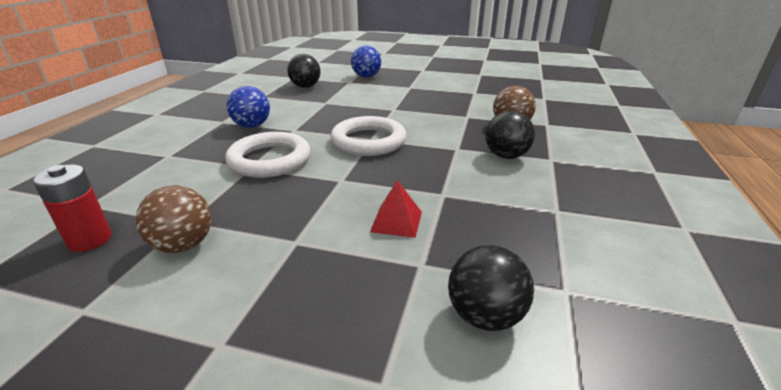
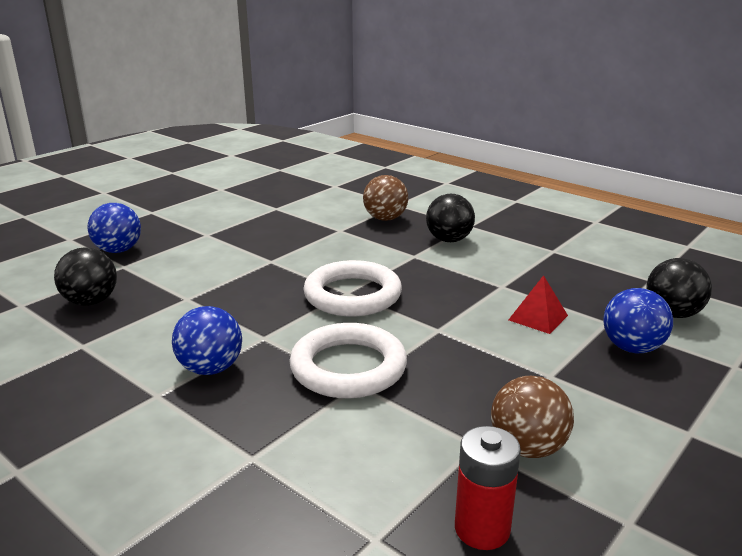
camera: 65 degrees left, 5 degrees down
none -> blue ball [603,288,673,353]

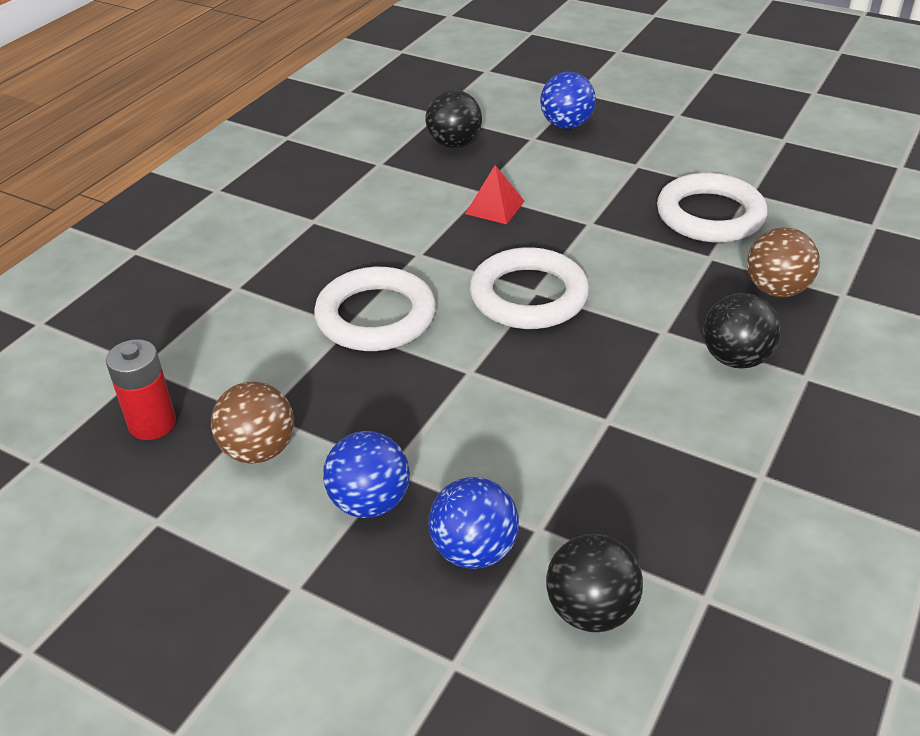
camera: 80 degrees right, 15 degrees up
blue ball [172,306,242,375] -> blue ball moved to [323,431,410,518]
red pyramid [509,275,568,334] -> red pyramid moved to [465,165,524,224]
none -> white ring [657,173,768,242]

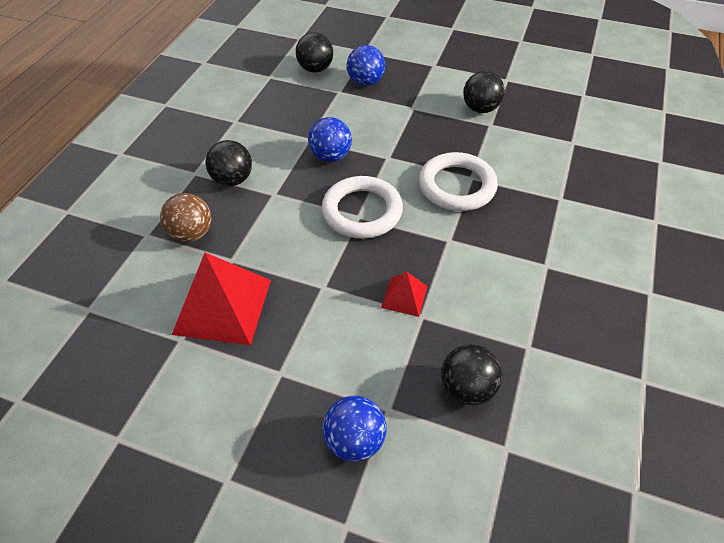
camera: 170 degrees right, 10 degrees up
red battery [106,339,176,440] -> none
brown ball [211,381,294,464] -> black ball [463,71,505,113]
blue ball [323,431,410,518] -> blue ball moved to [308,117,352,162]
white ring [657,173,768,242] -> red pyramid [172,252,271,345]

